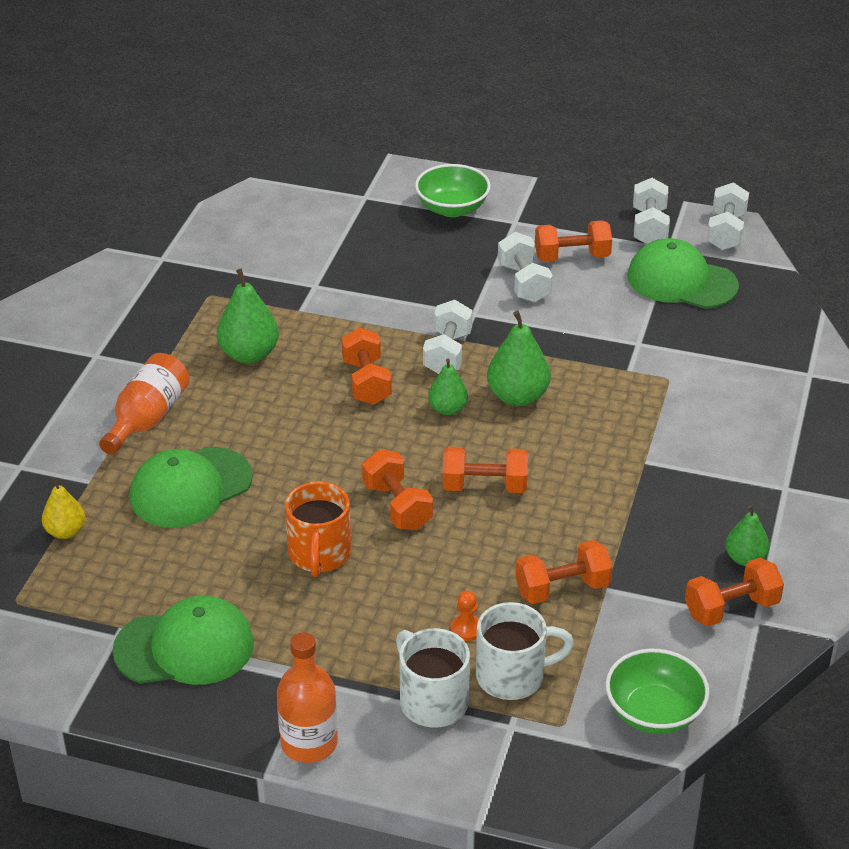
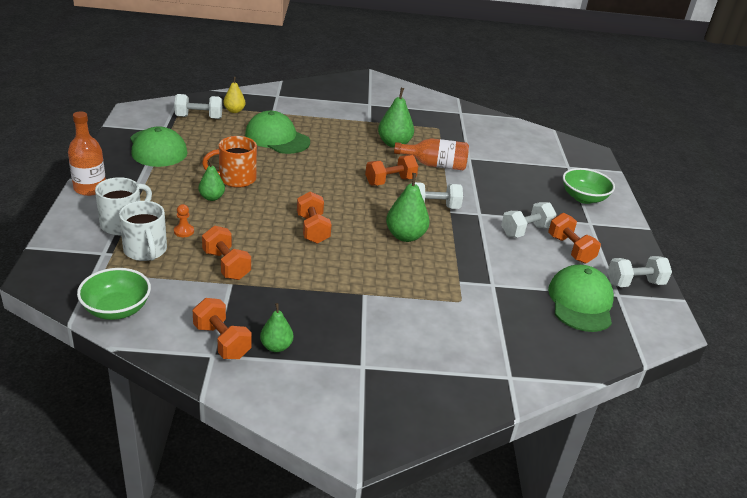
camera: 70 degrees right, 5 degrees down
orange bottle [99,353,190,455] -> orange bottle moved to [394,138,469,170]
orange dumbbell [362,449,433,530] -> none
green pear [428,358,468,415] -> green pear moved to [198,159,225,201]
white dumbbell [707,182,749,250] -> white dumbbell moved to [174,94,222,119]

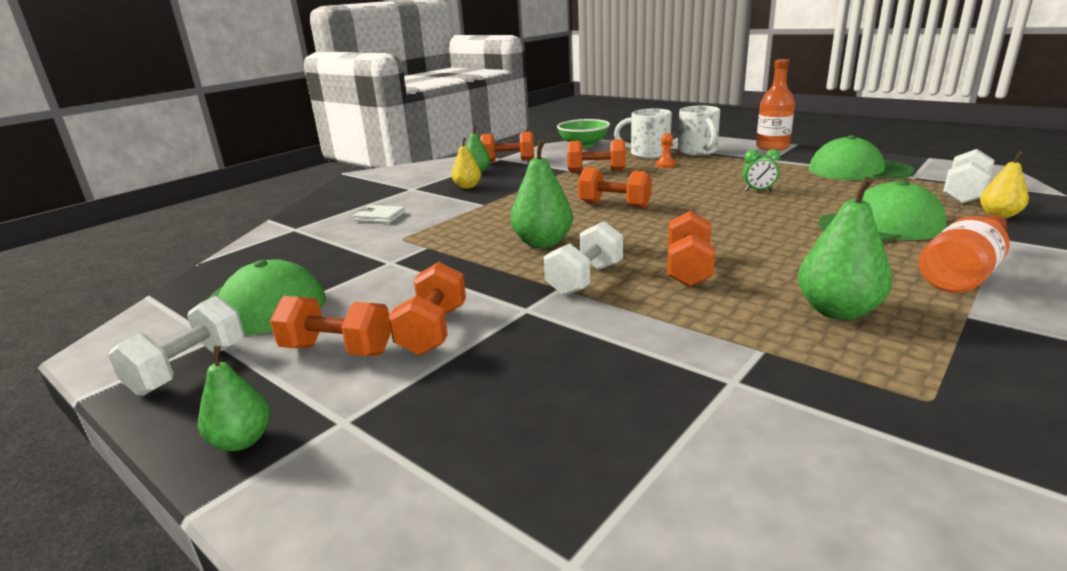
camera: 135 degrees right, 10 degrees down
green pear [198,159,225,201] -> green pear moved to [198,345,270,451]
orange mug [202,136,257,188] -> green clock [743,149,781,191]
orange bottle [394,138,469,170] -> orange bottle moved to [919,215,1010,293]
white dumbbell [501,202,557,238] -> orange dumbbell [388,262,466,355]
green bowl [563,168,615,204] -> none
none -> white wallet [354,205,405,223]
none -> yellow pear [451,137,481,189]

